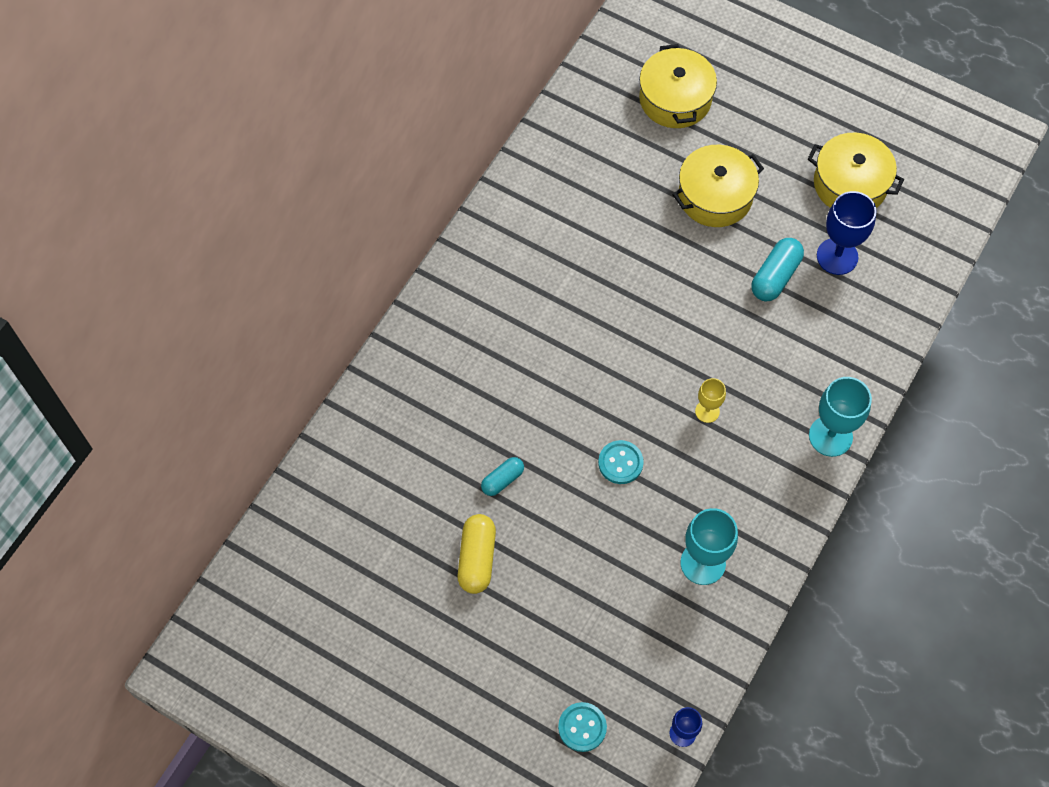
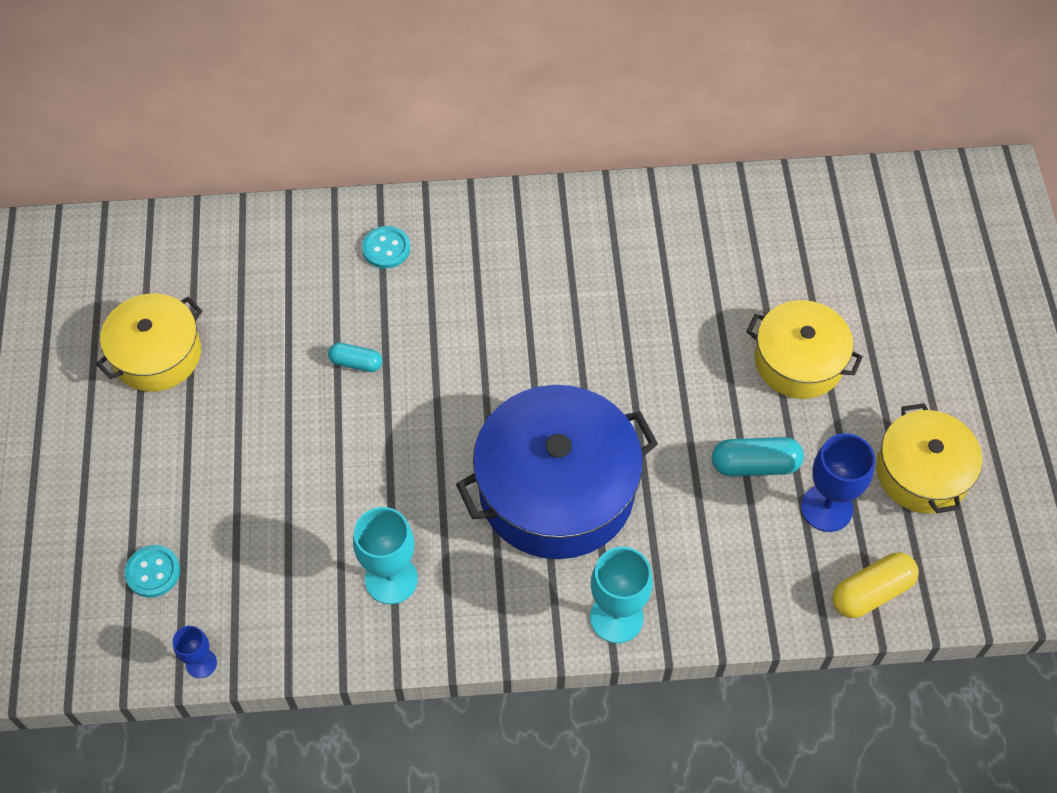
camera: 55 degrees right, 5 degrees down
yellow capsule [457,514,496,594] -> yellow capsule moved to [832,553,919,618]
turquoise button [598,440,644,484] -> turquoise button moved to [362,226,410,269]
yellow pot [639,44,717,128] -> yellow pot moved to [96,293,203,392]
yellow goblet [695,378,726,423] -> blue pot [456,385,658,559]

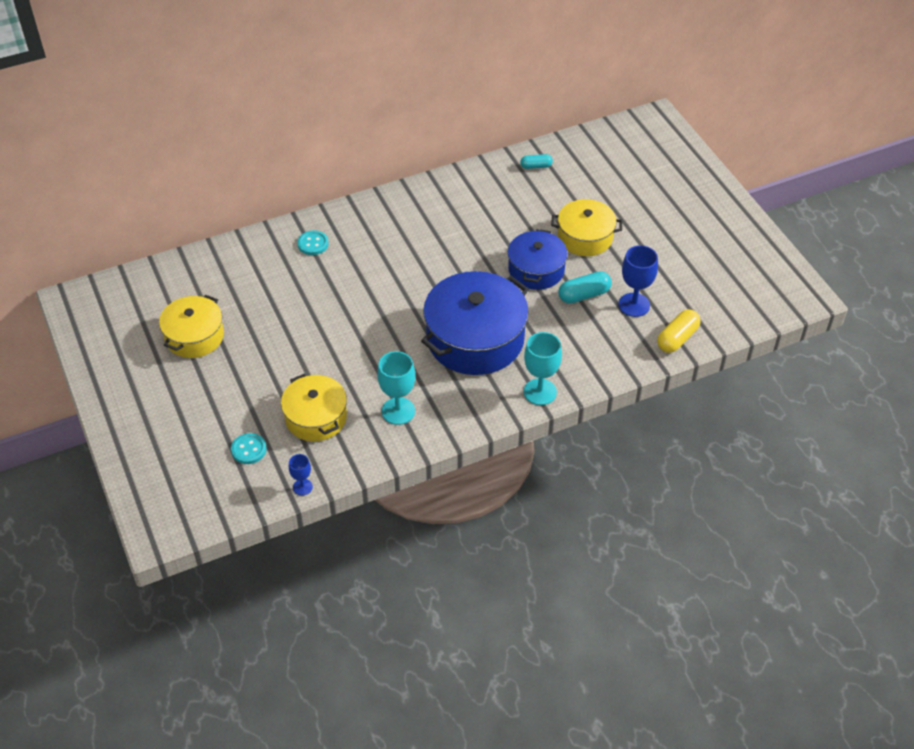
camera: 20 degrees left, 10 degrees down
turquoise capsule [328,343,382,372] -> turquoise capsule moved to [520,154,553,169]
yellow pot [876,403,982,514] -> yellow pot moved to [281,374,347,441]
none -> blue pot [508,229,568,290]

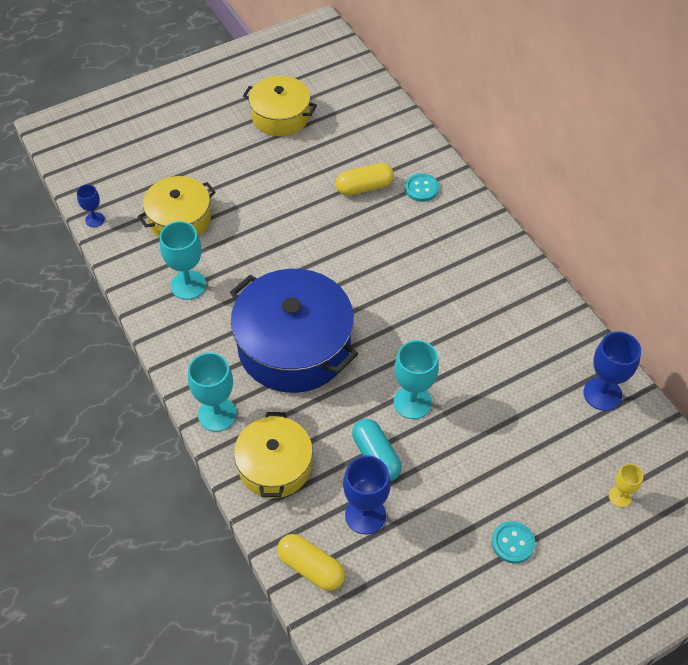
camera: 85 degrees right, 5 degrees up
turquoise button [231,433,267,464] -> turquoise button moved to [492,521,535,563]
blue pot [508,229,568,290] -> turquoise goblet [394,340,439,419]
turquoise capsule [520,154,553,169] -> blue goblet [584,331,641,411]
yellow pot [551,199,622,256] -> yellow pot moved to [234,412,313,498]
none -> yellow capsule [335,163,394,196]
none -> yellow goblet [609,464,644,507]

